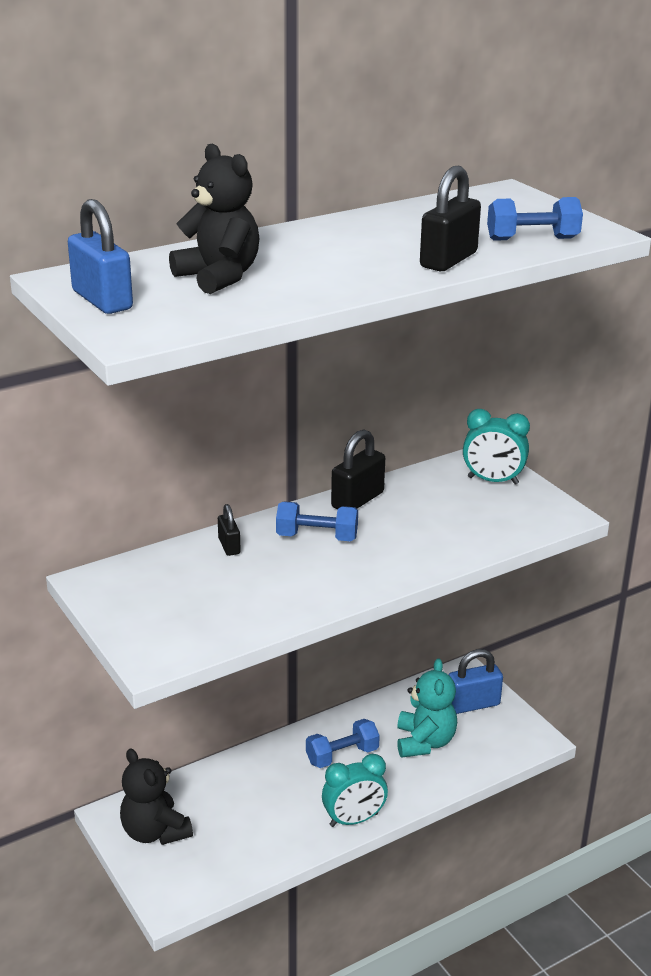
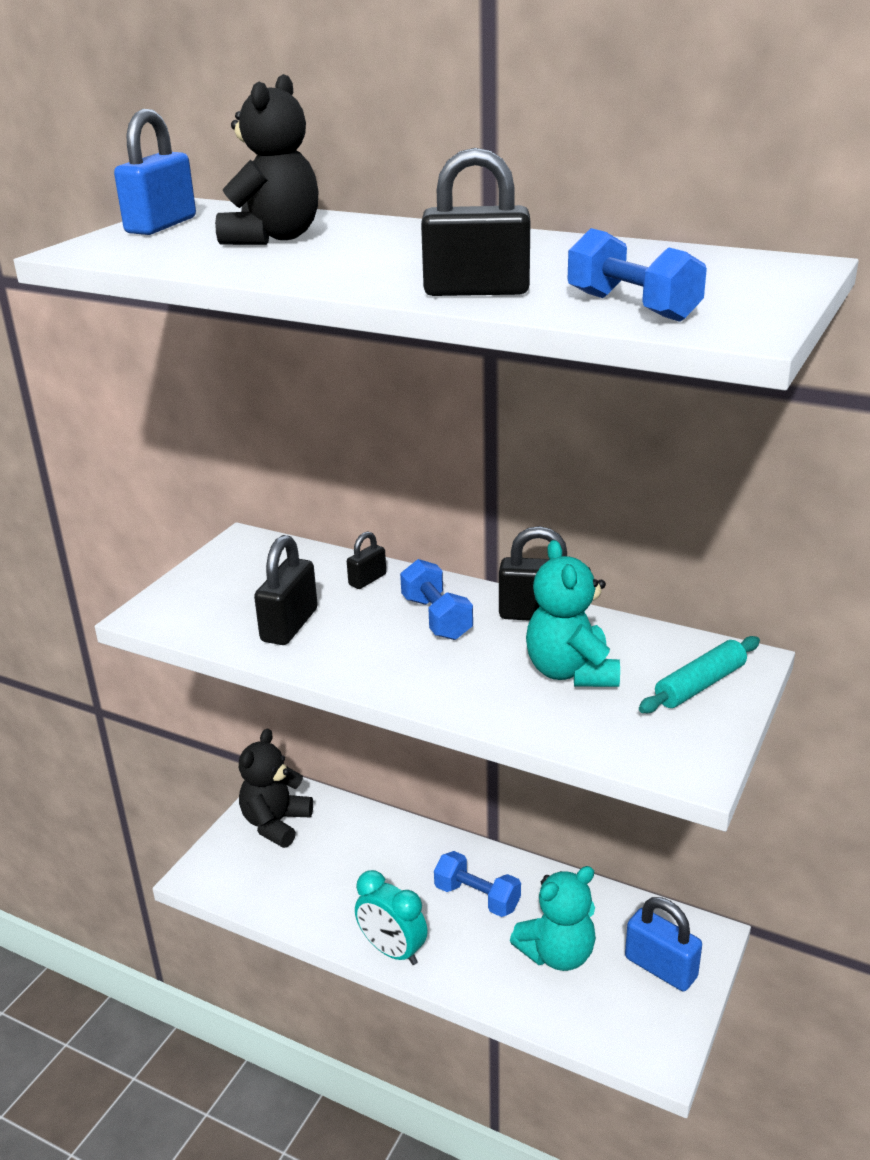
camera: 60 degrees right, 0 degrees up
turquoise clock [463,409,530,485] -> turquoise rolling pin [639,636,760,713]
none -> black padlock [254,535,318,645]
none -> turquoise teddy bear [526,540,620,687]

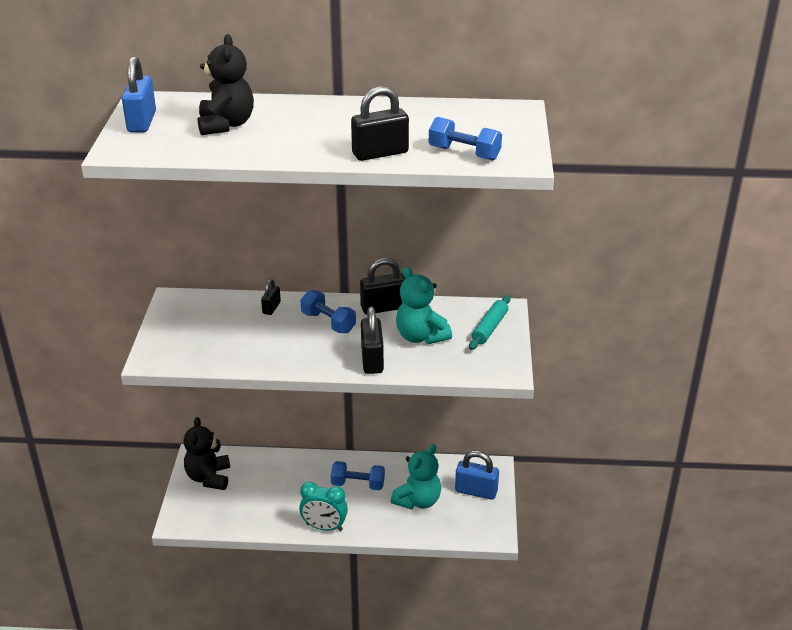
camera: 25 degrees left, 5 degrees up
black padlock [254,535,318,645] -> black padlock moved to [361,306,384,374]

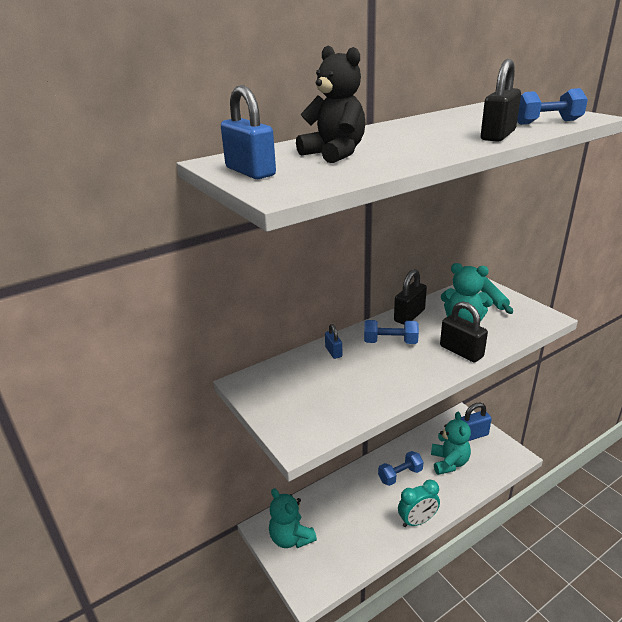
camera: 35 degrees left, 5 degrees down
black teddy bear [184,417,230,490] -> turquoise teddy bear [269,488,317,548]
black padlock [261,279,281,315] -> blue padlock [325,324,342,359]

